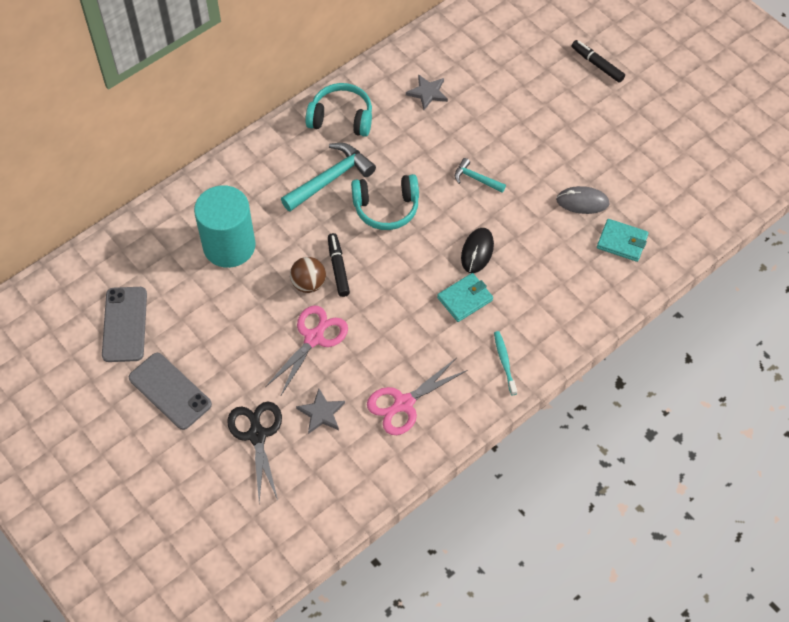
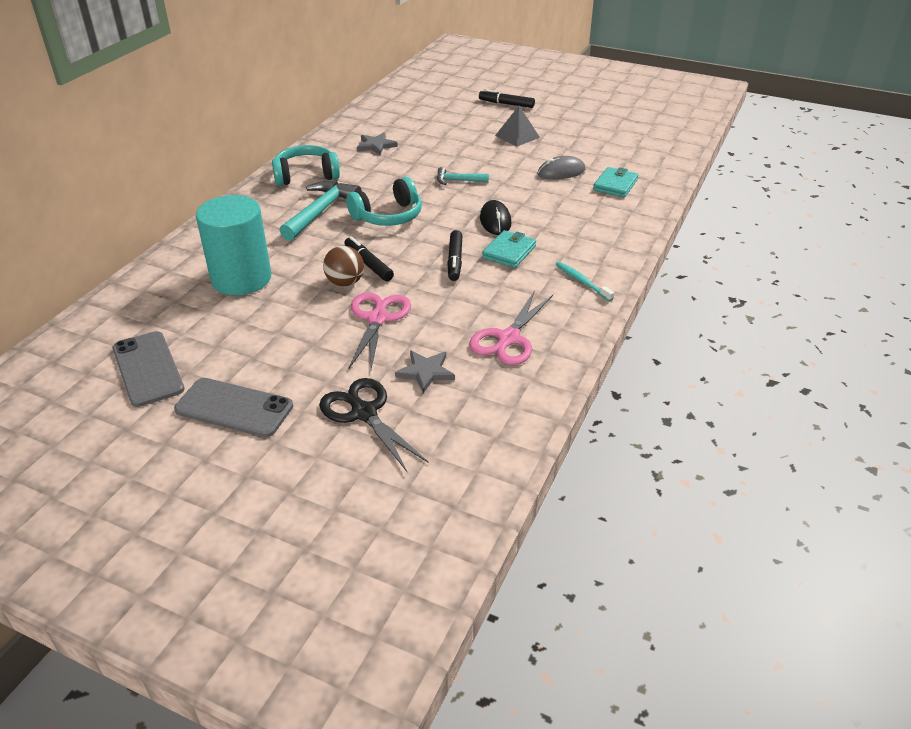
camera: 25 degrees left, 20 degrees down
turquoise wallet [597,219,649,262] -> turquoise wallet turned 60 degrees counterclockwise [593,167,638,197]
none -> black marker [447,230,462,281]
none -> grey pyramid [495,106,540,147]

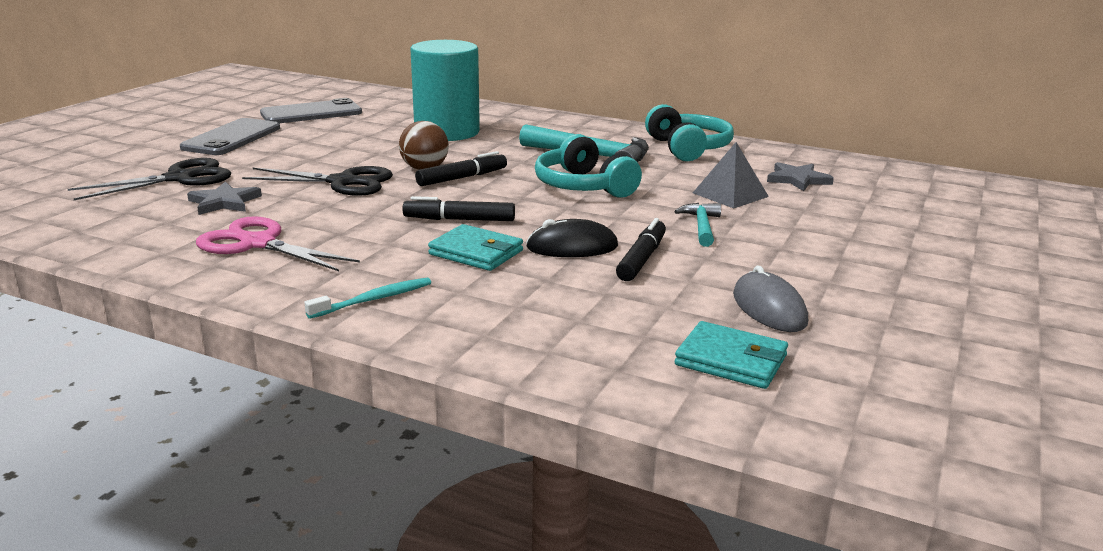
camera: 90 degrees right, 15 degrees down
pink scissors [348,292,411,369] -> black scissors [242,166,393,196]
black marker [479,89,535,108] -> black marker moved to [616,218,666,281]
grey pyramid [495,106,540,147] -> grey pyramid moved to [693,142,769,208]

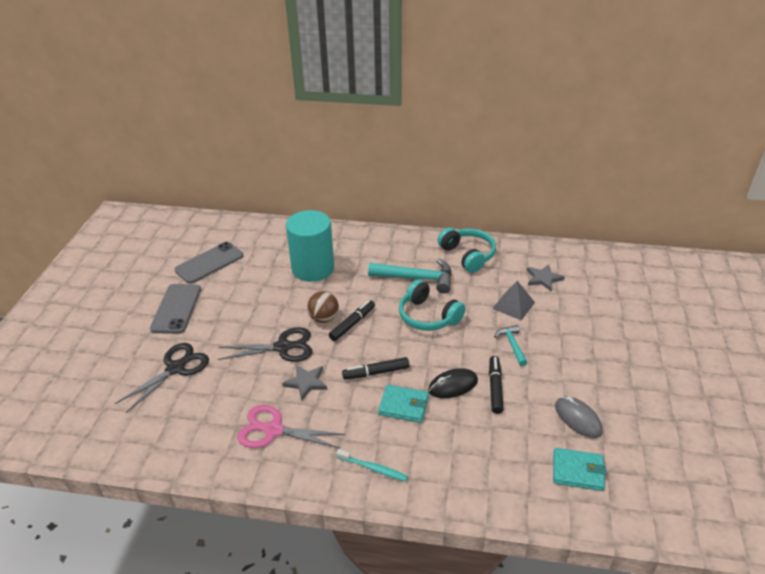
camera: 15 degrees left, 15 degrees up
grey star [187,181,262,215] -> grey star moved to [282,365,327,400]
turquoise toothbrush [304,277,431,319] -> turquoise toothbrush turned 75 degrees clockwise [336,449,408,481]

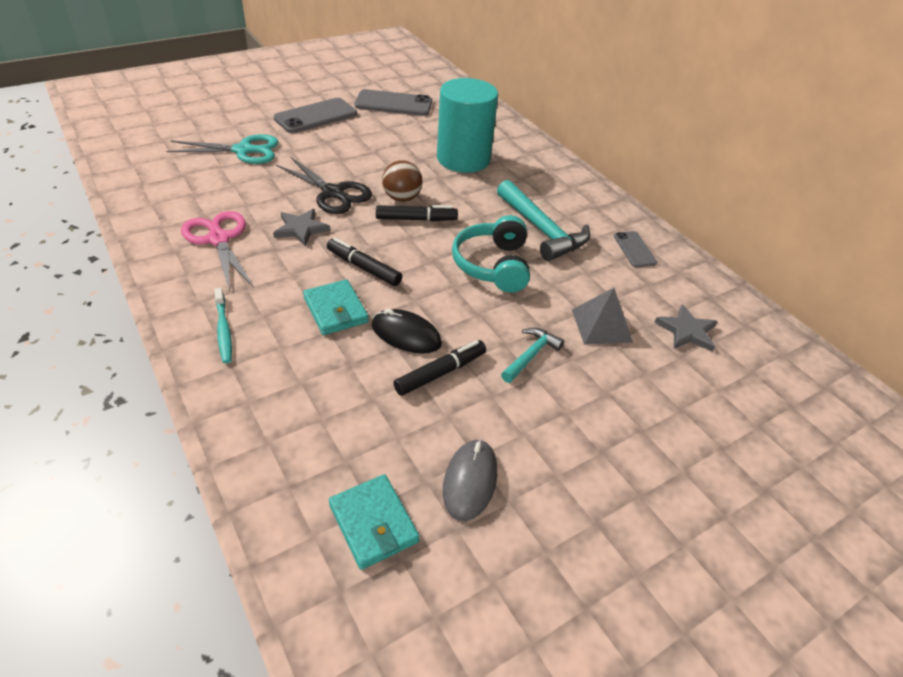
camera: 45 degrees right, 5 degrees up
black scissors [115,343,209,413] -> turquoise scissors [166,134,279,164]
turquoise headphones [438,228,496,273] -> grey phone [614,231,657,268]

